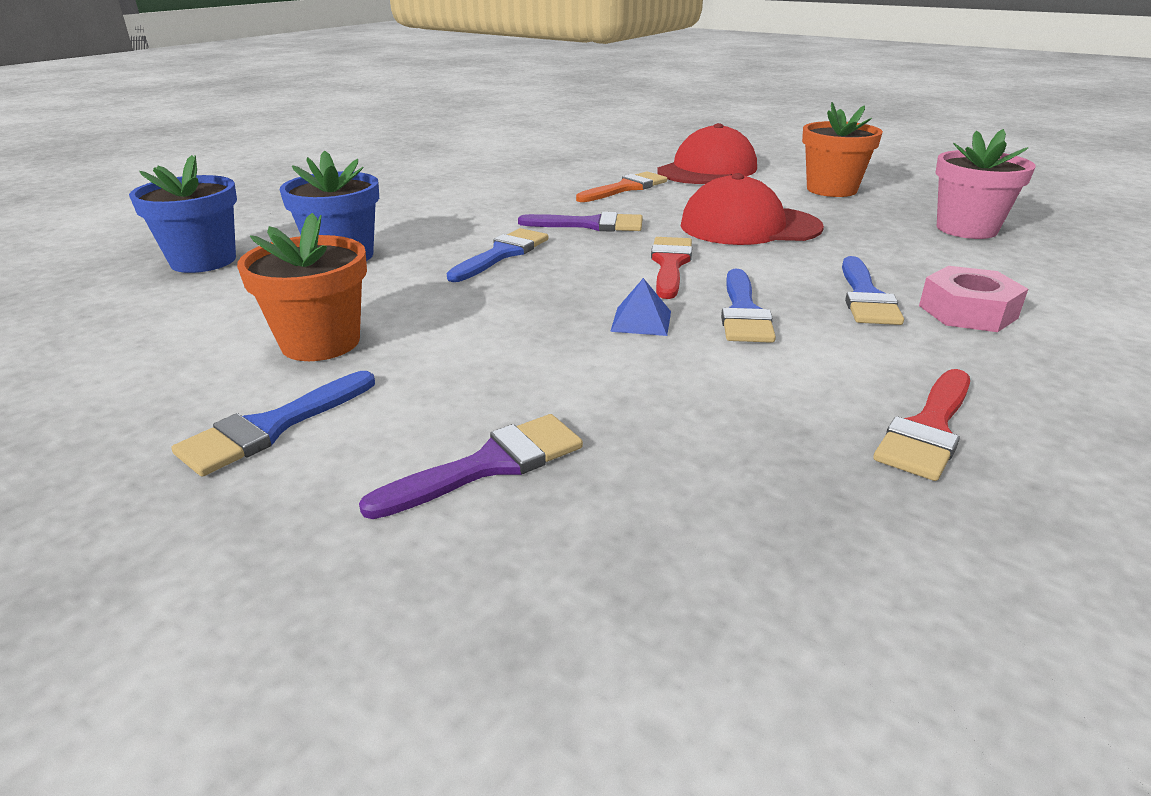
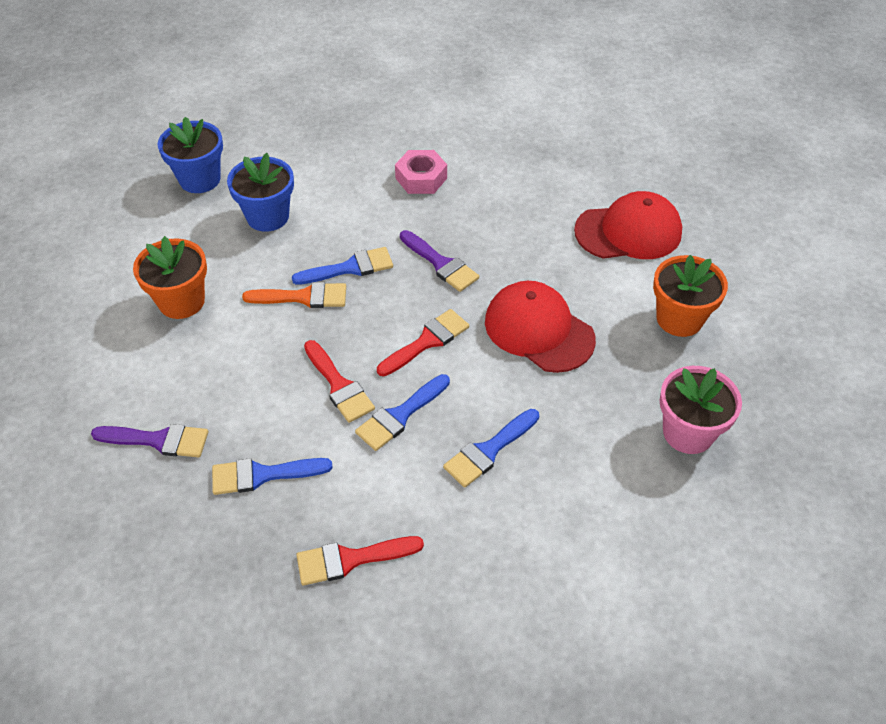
camera: 40 degrees right, 20 degrees up
blue brush [171,371,375,477] -> blue brush moved to [212,458,333,495]
orange brush [576,171,667,202] -> orange brush moved to [242,282,346,308]
blue pyramid [610,278,671,336] -> red brush [304,340,375,423]
pink nut [919,266,1028,332] -> pink nut moved to [395,150,447,194]

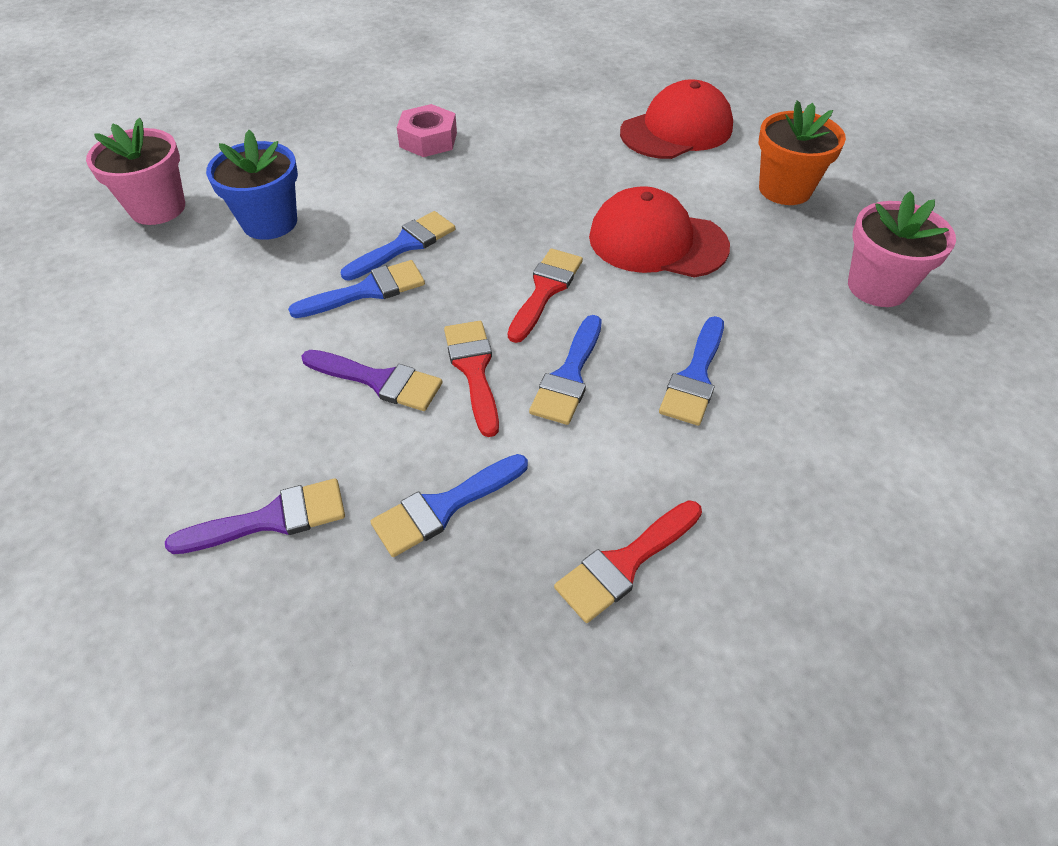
camera: 25 degrees left, 0 degrees up
orange flower pot [133,236,207,319] -> none
blue flower pot [158,117,223,193] -> pink flower pot [86,118,185,225]
orange brush [242,282,346,308] -> blue brush [288,260,425,318]
red brush [304,340,375,423] -> red brush turned 135 degrees counterclockwise [444,321,499,437]
purple brush [400,230,479,292] -> purple brush moved to [302,350,442,411]

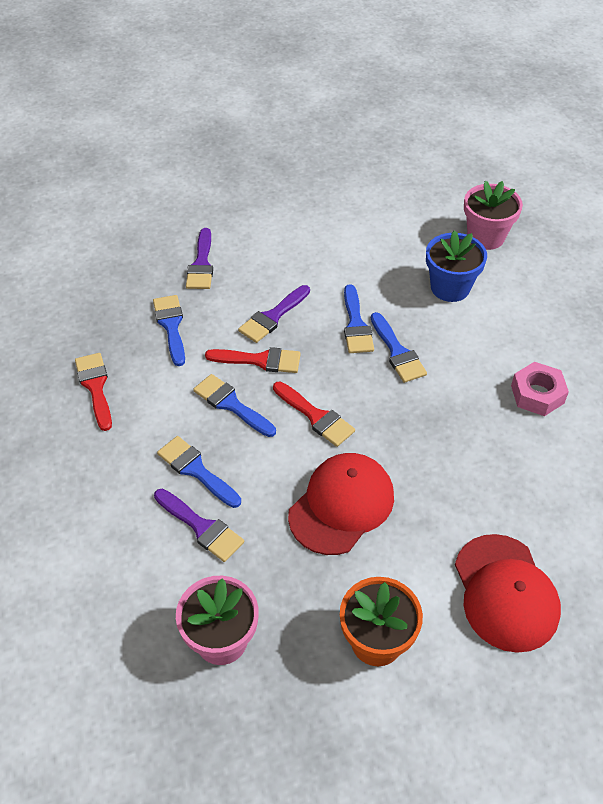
camera: 110 degrees right, 0 degrees up
none -> purple brush [154,489,244,562]

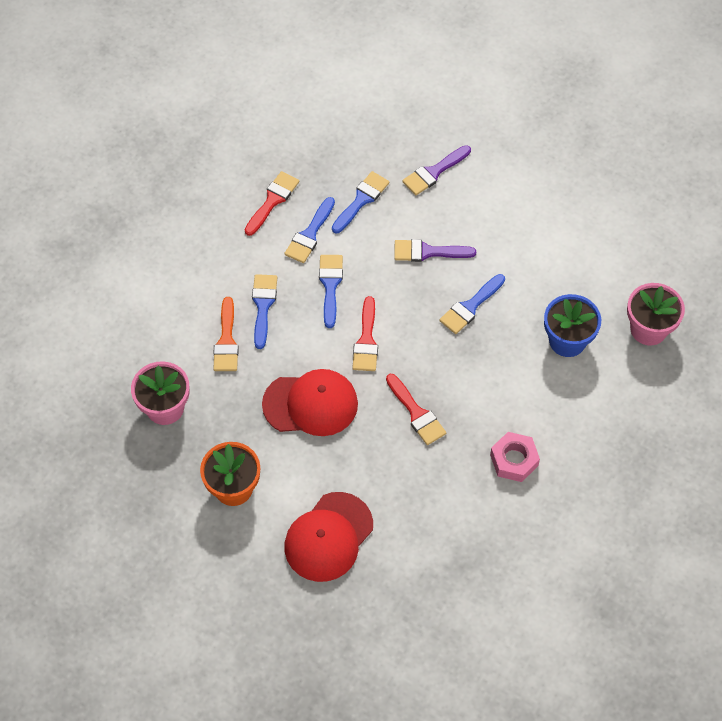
camera: 50 degrees right, 10 degrees up
purple brush [154,489,244,562] -> orange brush [213,297,239,371]
red brush [205,347,301,373] -> red brush moved to [386,374,446,445]
blue brush [371,312,427,383] -> blue brush moved to [284,197,335,263]

